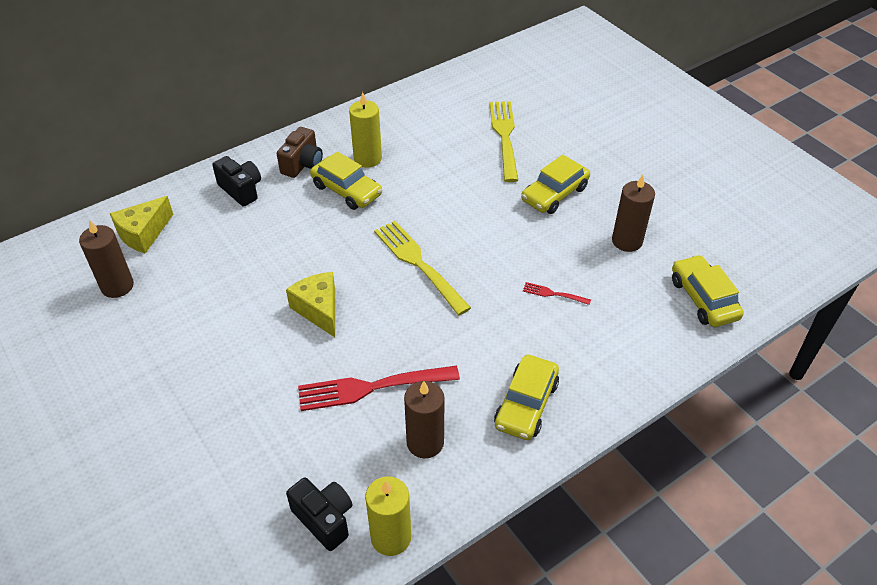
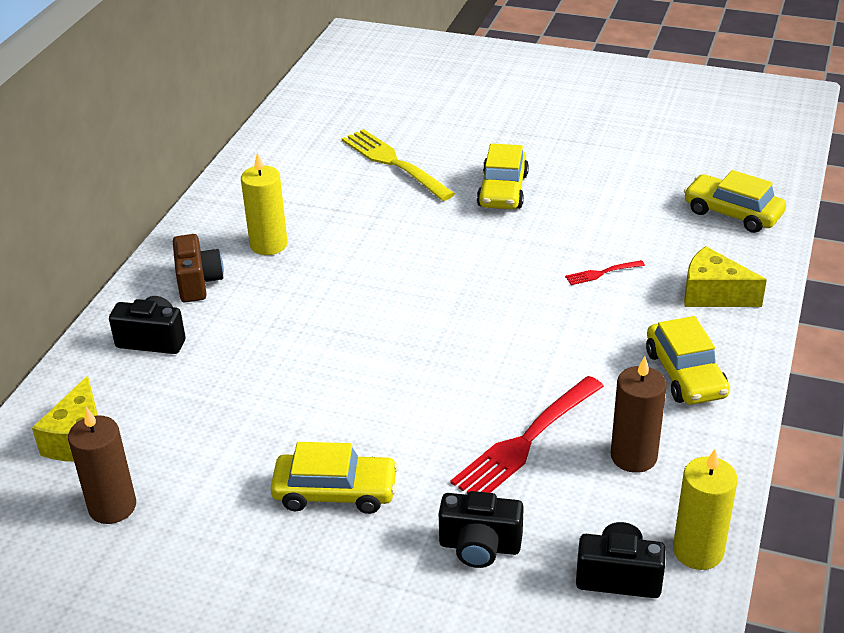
camera: 35 degrees left, 10 degrees down
yellow cheese [286,272,335,337] -> yellow cheese moved to [684,246,767,307]
yellow car [310,151,382,210] -> yellow car moved to [270,442,398,514]
yellow fork [374,221,471,315] -> none
brown candle [612,175,655,252] -> none
none -> black camera [439,491,524,568]

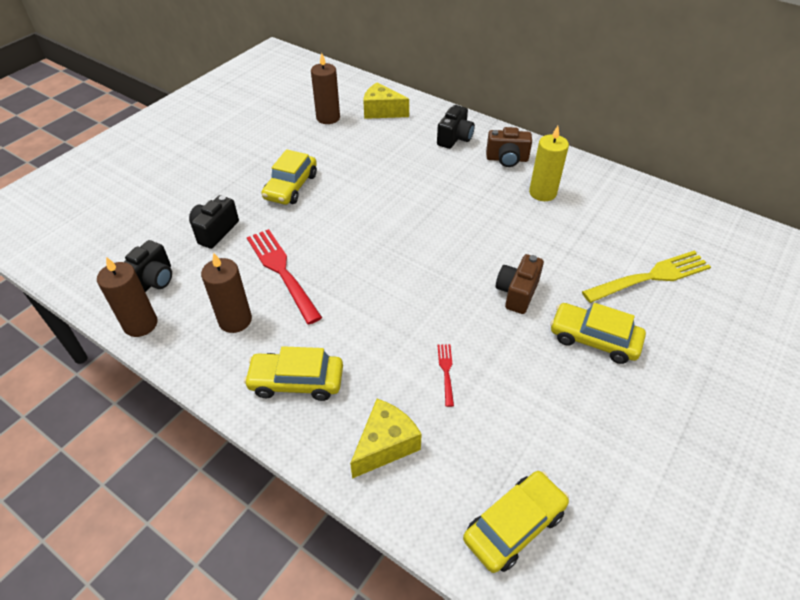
camera: 105 degrees right, 10 degrees up
yellow candle [673,449,738,570] -> brown candle [97,257,157,337]
none -> brown camera [496,254,544,314]

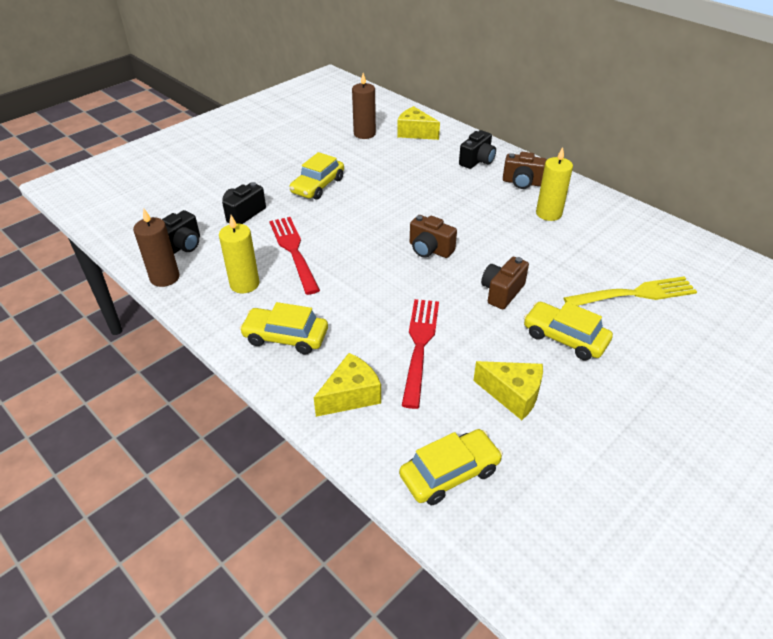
camera: 10 degrees right, 5 degrees down
brown candle [201,253,252,333] -> yellow candle [219,215,259,293]
red fork [437,344,454,407] -> red fork [402,299,439,409], size x2.17
none -> brown camera [410,215,457,258]
none -> yellow cheese [473,361,543,420]

